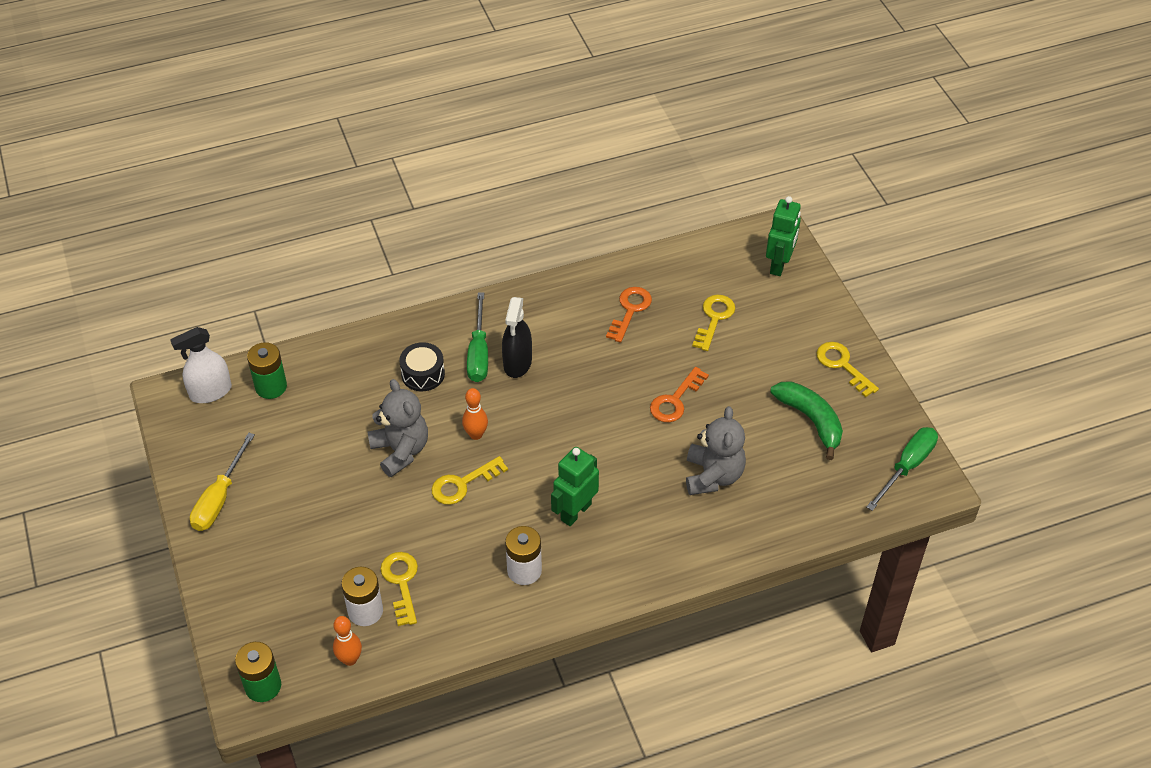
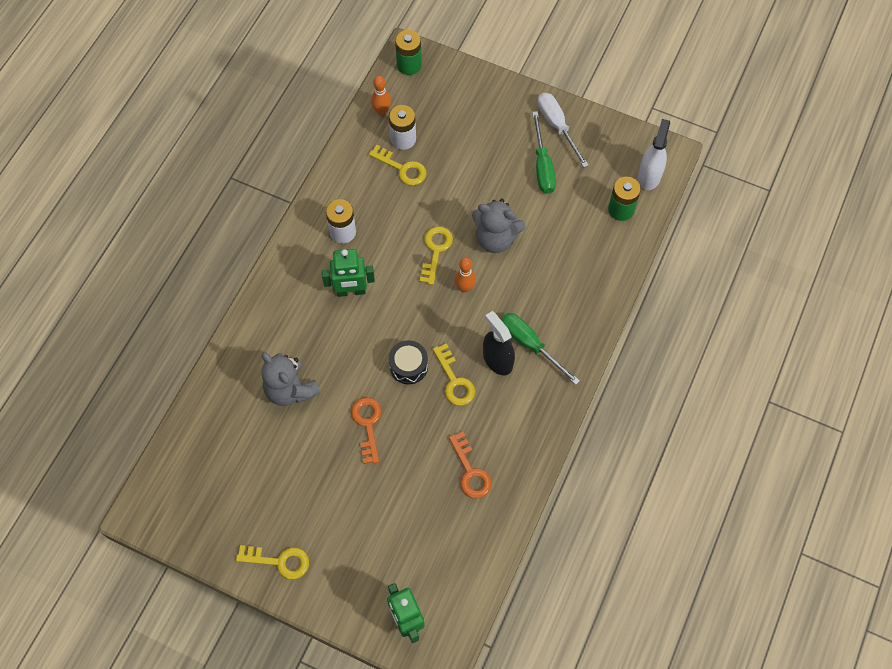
camera: 135 degrees right, 15 degrees up
yellow screwdriver [190,433,255,531] -> white screwdriver [538,93,589,167]
black drum [400,342,445,392] -> black drum moved to [389,340,428,384]
green robot [551,447,599,526] -> green robot turned 90 degrees clockwise [322,249,375,297]
yellow key [692,295,735,351] -> yellow key moved to [433,343,475,406]
green banana [770,381,843,460] -> none
green screwdriver [866,427,938,511] -> green screwdriver moved to [532,111,556,194]

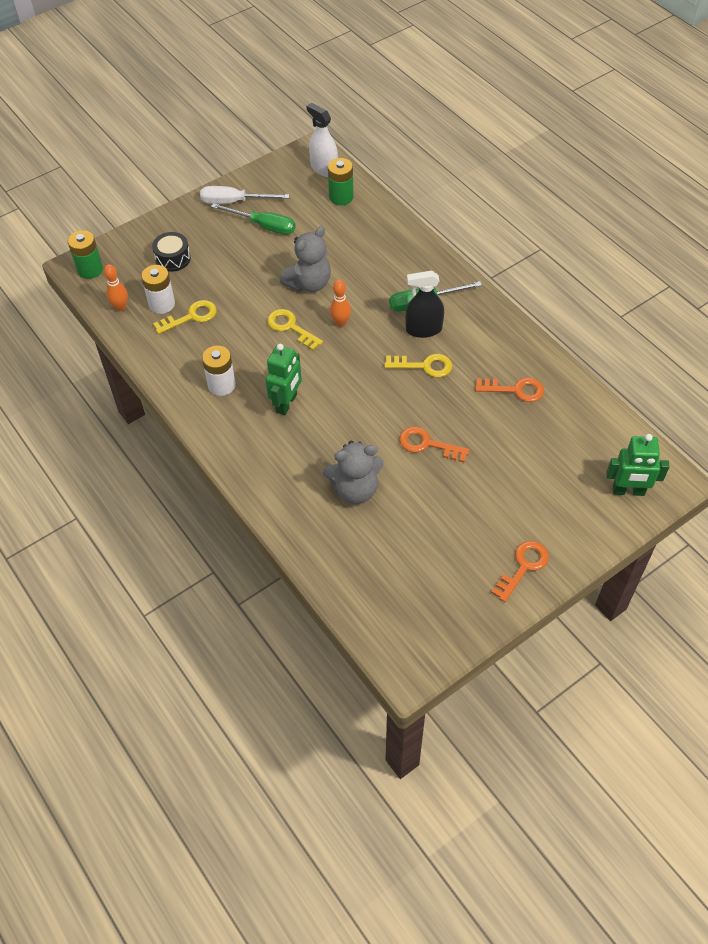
camera: 60 degrees left, 10 degrees down
yellow key [236,545,309,580] -> orange key [491,541,549,602]
black drum [389,340,428,384] -> black drum moved to [152,232,191,272]

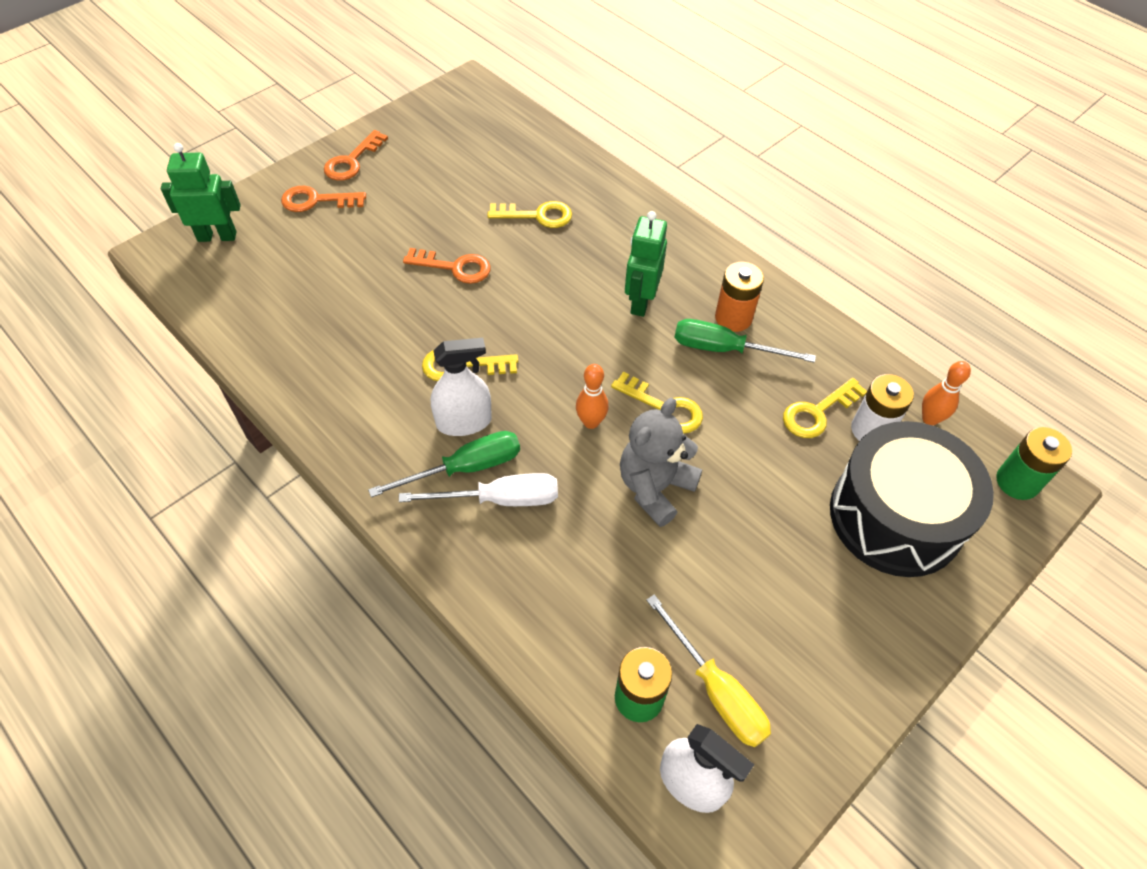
camera: 170 degrees right, 0 degrees up
black drum [152,232,191,272] -> black drum [830,421,994,577], size x2.19
white screwdriver [200,186,289,204] -> white screwdriver moved to [399,473,558,506]
white battery [202,346,236,396] -> orange battery [715,262,764,332]
green screwdriver [211,203,296,235] -> green screwdriver moved to [674,319,816,363]
grey teddy bear [323,441,384,504] -> yellow key [487,201,572,228]
black spray bottle [405,271,444,338] -> white spray bottle [431,338,492,436]
orange key [475,378,544,402] -> orange key moved to [281,186,366,212]
none -> yellow screwdriver [646,594,771,747]

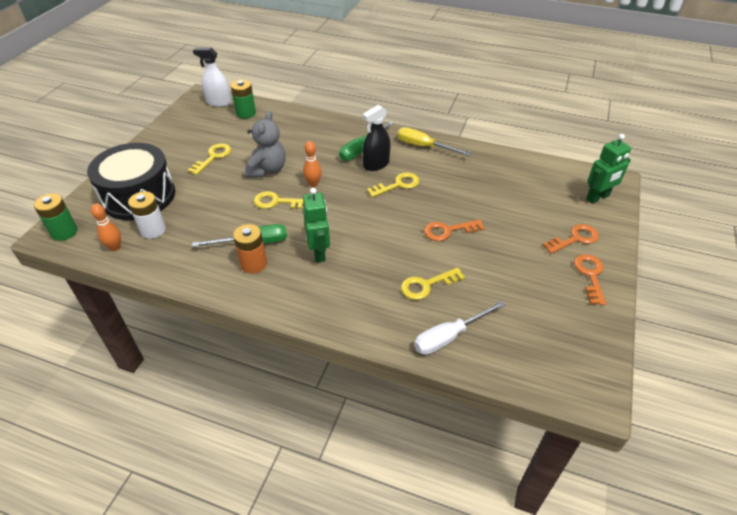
camera: 155 degrees right, 10 degrees down
white screwdriver [399,473,558,506] -> white screwdriver moved to [414,301,505,355]
white spray bottle [431,338,492,436] -> black spray bottle [362,105,391,171]
yellow screwdriver [646,594,771,747] -> yellow screwdriver moved to [398,127,471,156]
yellow key [783,378,867,438] -> yellow key moved to [188,143,231,175]

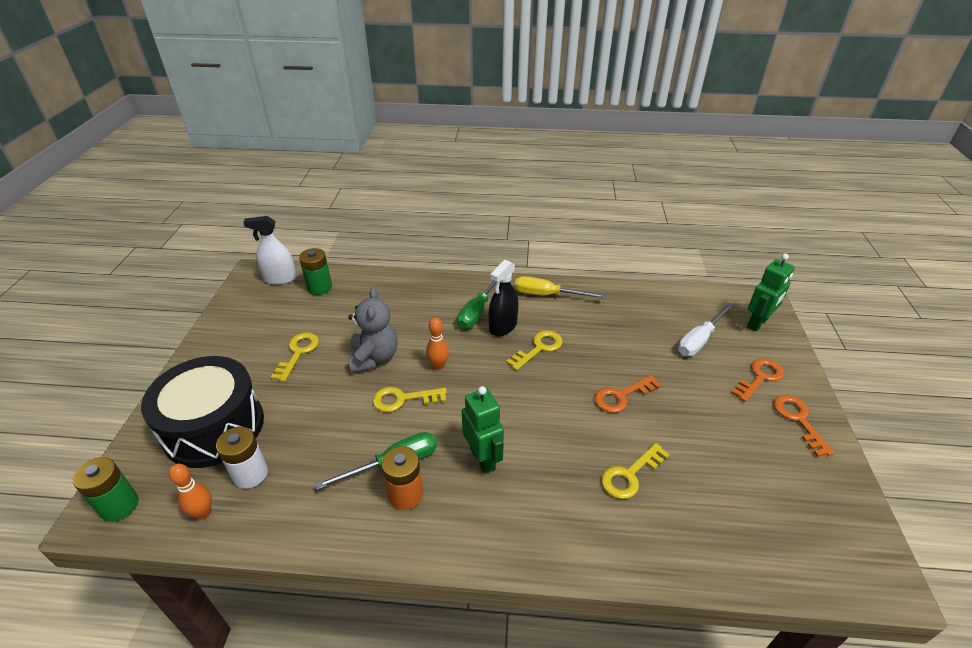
camera: 15 degrees left, 5 degrees down
white screwdriver [414,301,505,355] -> white screwdriver moved to [678,303,734,356]

